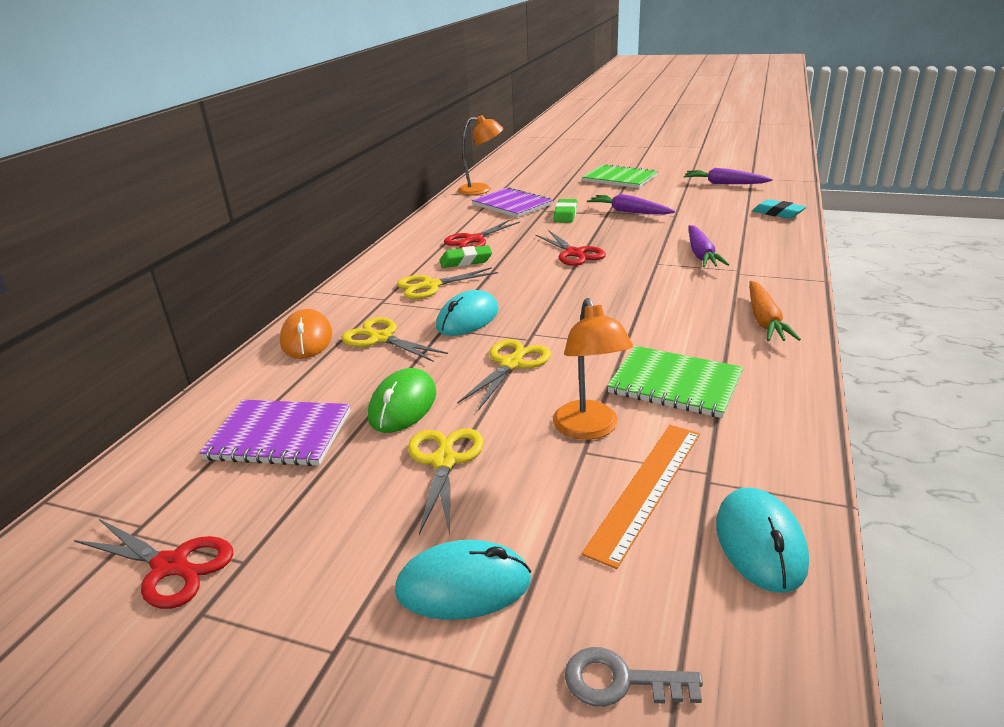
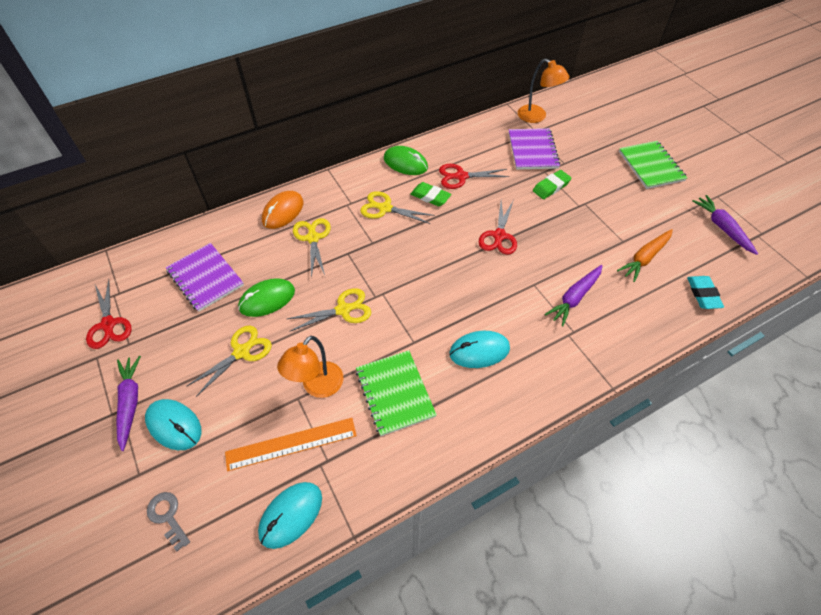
camera: 40 degrees right, 25 degrees up
turquoise mouse [436,290,499,336] -> turquoise mouse moved to [449,331,510,368]
purple carrot [587,194,675,215] -> purple carrot moved to [116,356,141,451]
orange carrot [749,280,801,341] -> orange carrot moved to [617,229,673,282]
none -> green mouse [384,146,428,175]

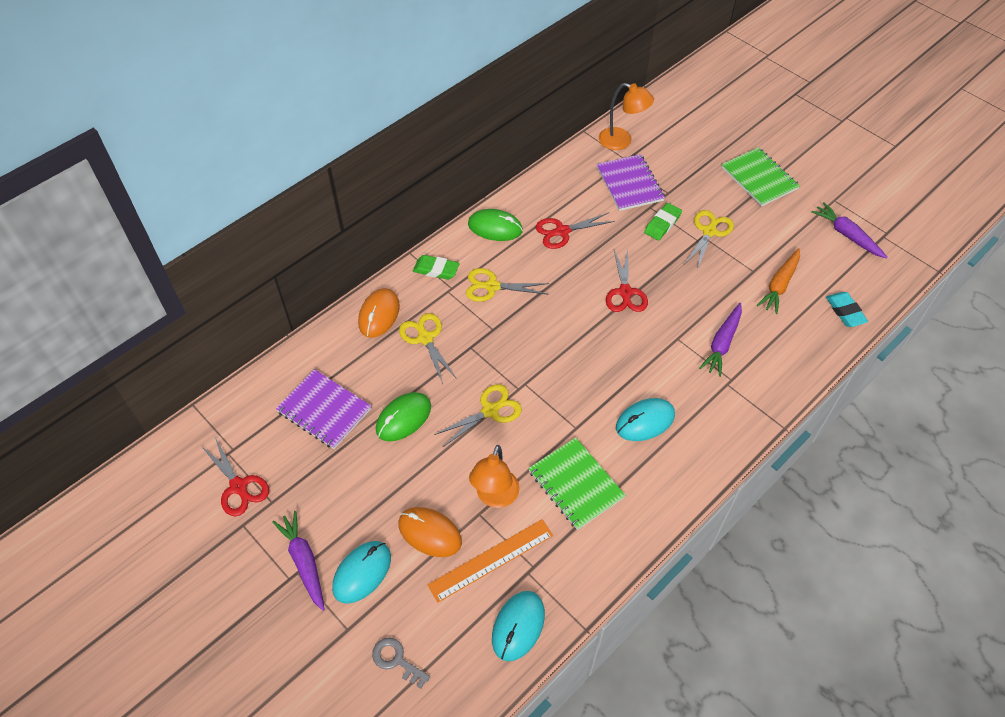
camera: 15 degrees left, 0 degrees up
turquoise mouse [145,399,202,450] -> turquoise mouse turned 75 degrees counterclockwise [332,541,391,604]
yellow scissors [186,326,272,397] -> yellow scissors moved to [684,210,734,270]
green eraser [411,182,451,206] -> green eraser moved to [413,255,460,280]
none -> orange mouse [398,507,462,557]

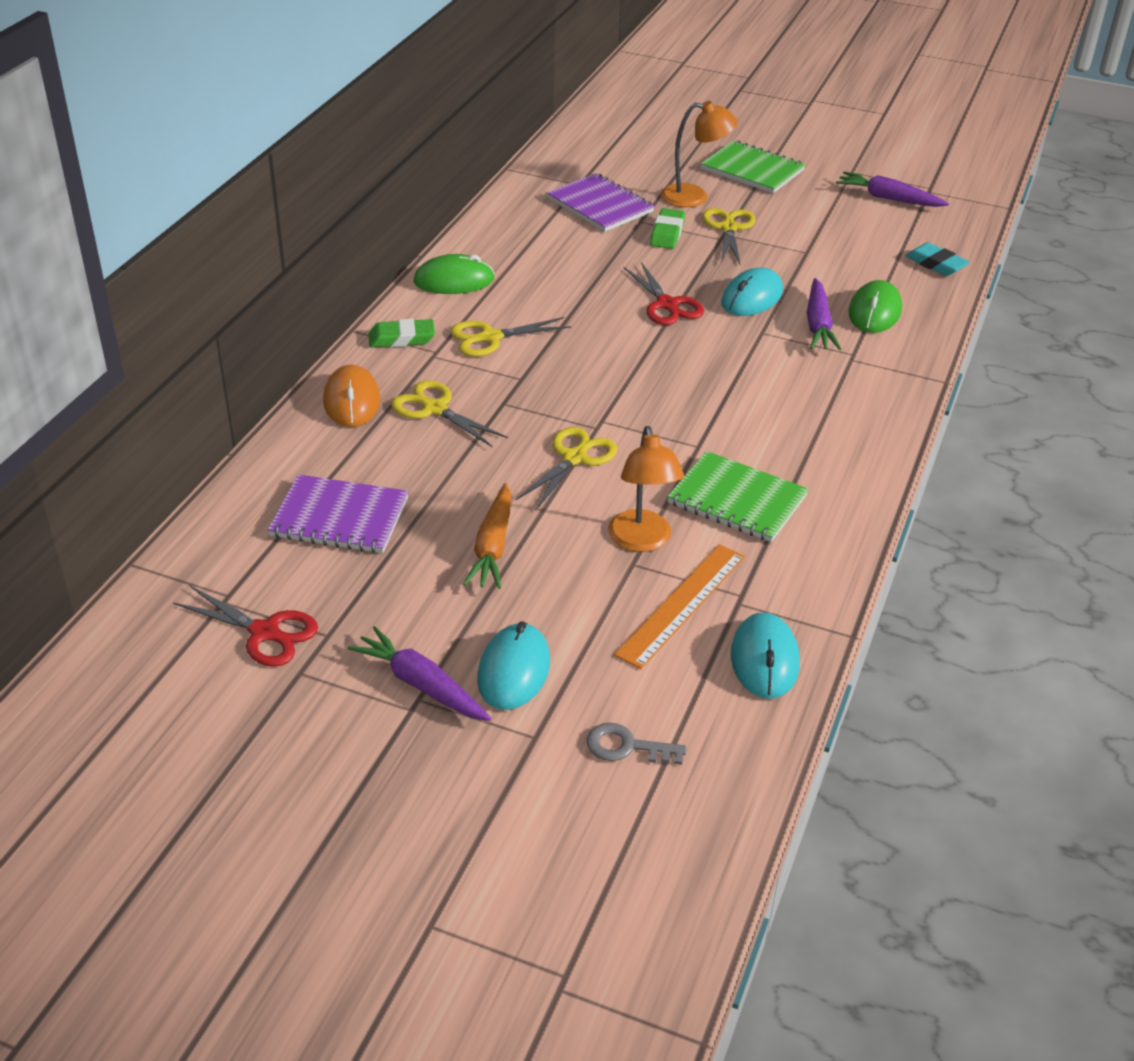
camera: 25 degrees left, 15 degrees down
green mouse [376,392,431,441] -> green mouse moved to [848,280,902,333]
orange mouse [398,507,462,557] -> none
red scissors [536,212,615,249] -> none
orange lamp [599,83,654,150] -> orange lamp moved to [661,101,738,207]
turquoise mouse [616,398,675,441] -> turquoise mouse moved to [721,267,783,316]
orange carrot [757,248,800,314] -> orange carrot moved to [463,483,511,589]

